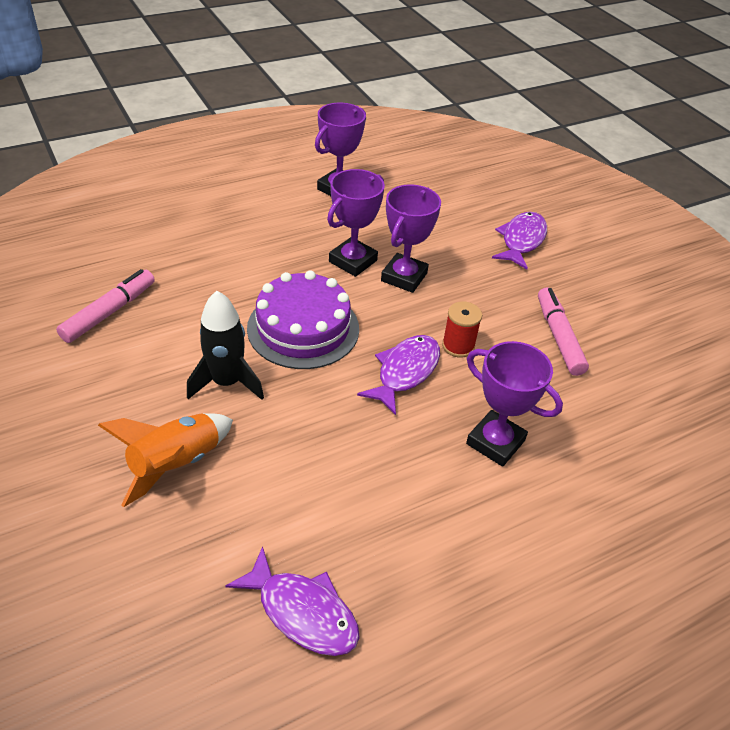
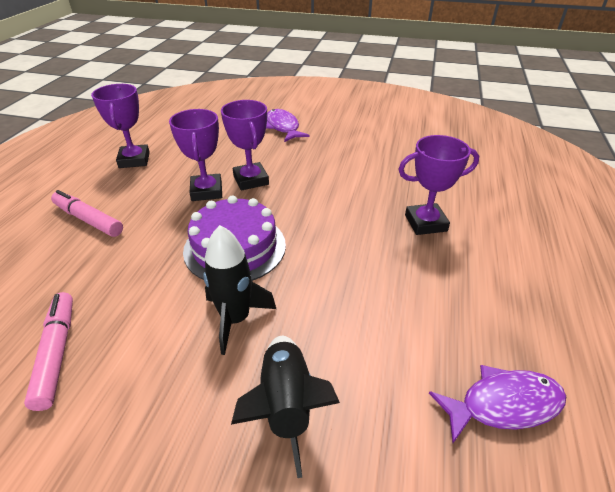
camera: 45 degrees left, 5 degrees down
orange rocket [98,414,233,507] -> black rocket [231,336,340,478]
purple fish [357,335,440,415] -> none
red spool [442,302,482,358] -> none
pink marker [538,287,589,376] -> pink marker moved to [51,190,123,237]

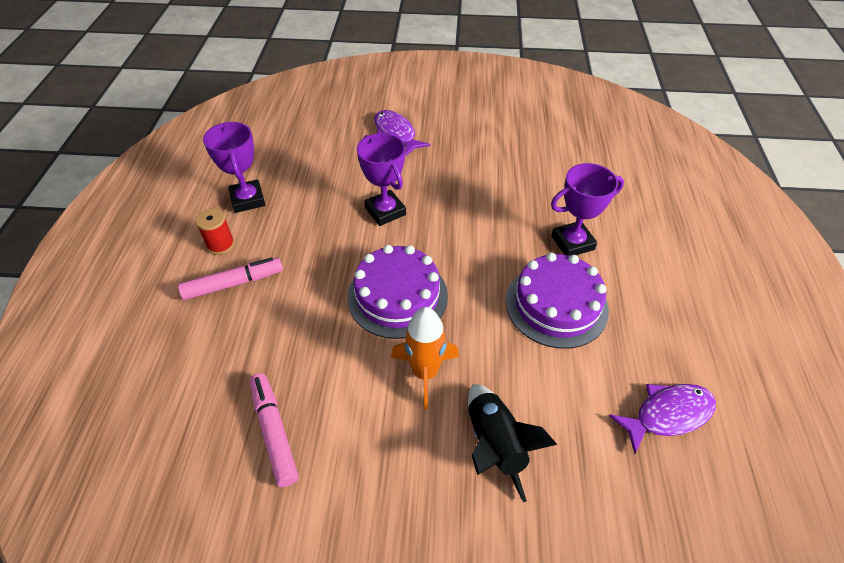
camera: 10 degrees left, 10 degrees up
pink marker [51,190,123,237] -> pink marker turned 135 degrees clockwise [178,257,283,300]
purple trophy [169,109,222,201] -> none
black rocket [203,225,276,355] -> orange rocket [391,307,459,409]
none -> red spool [195,208,235,255]
none -> purple cake [506,252,609,349]

